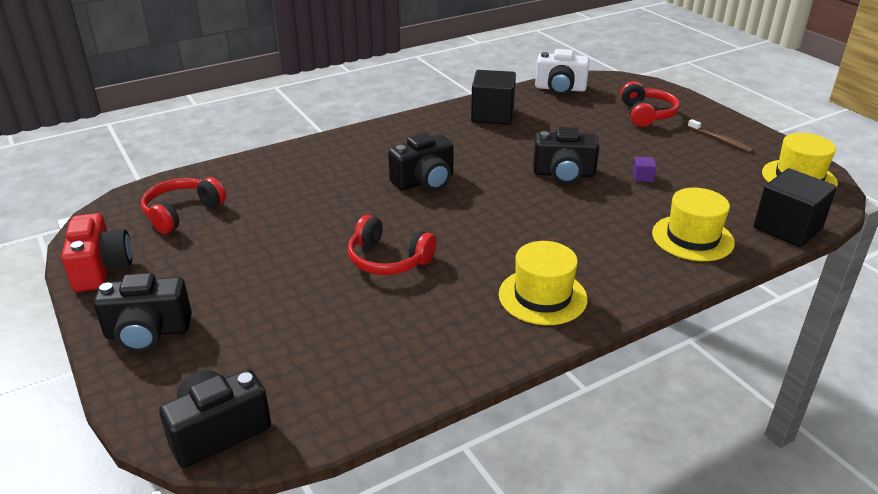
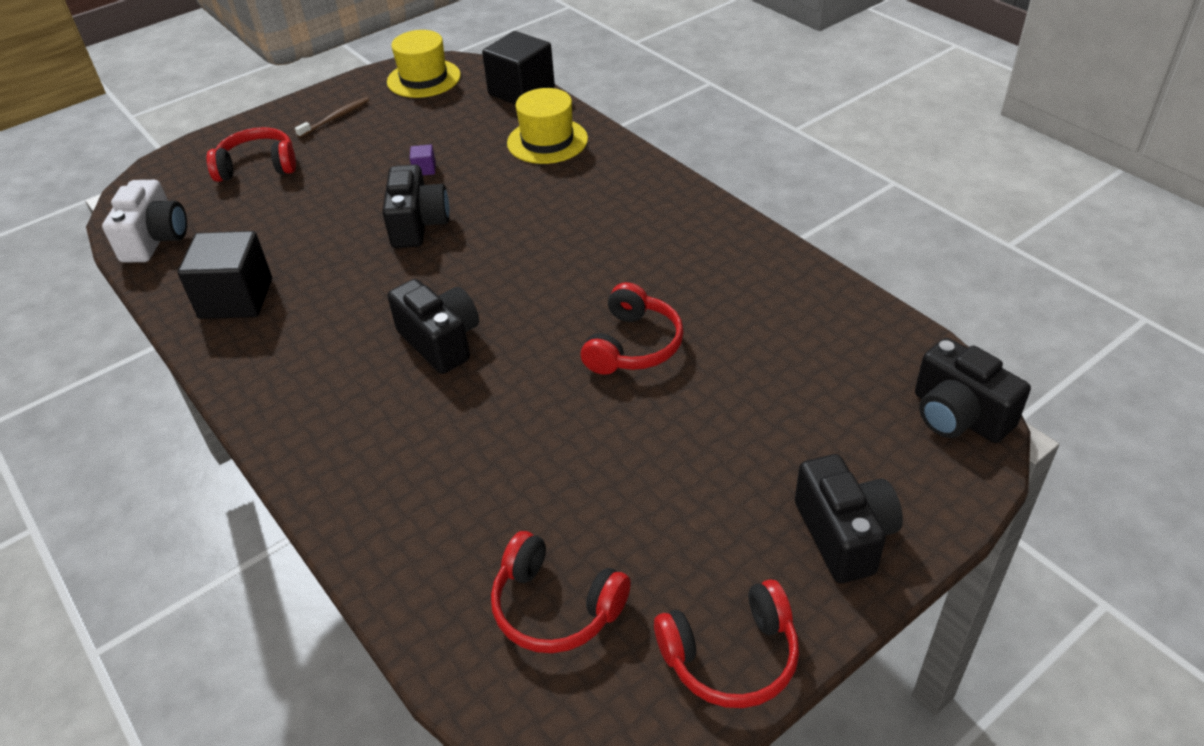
camera: 95 degrees left, 10 degrees up
red camera [61,213,132,292] -> red headphones [654,579,799,708]
yellow hat [499,241,588,325] -> none

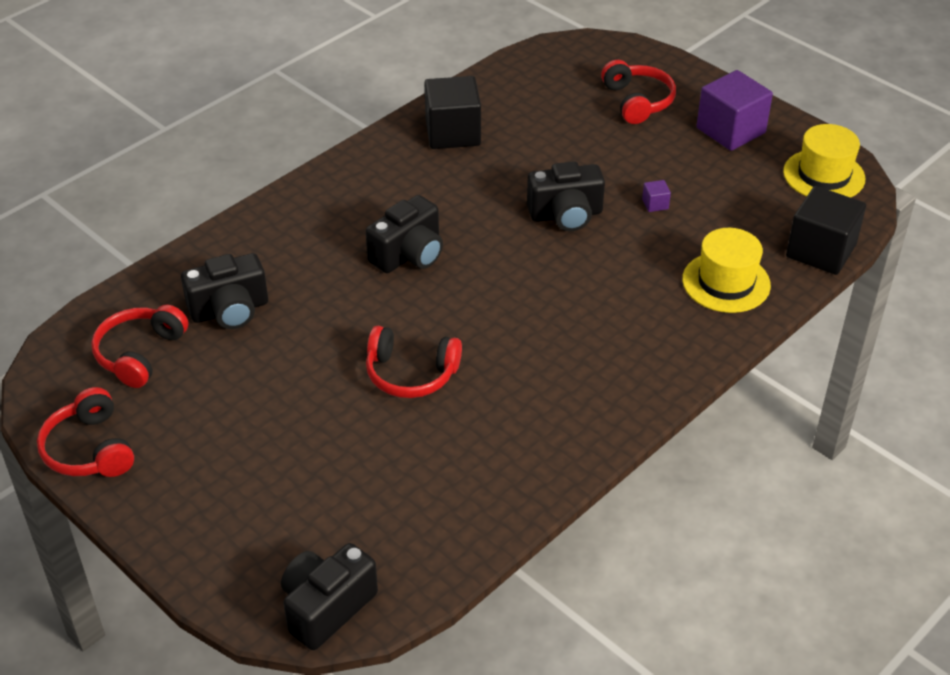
camera: 80 degrees right, 0 degrees up
white camera [102,180,187,263] -> none
brown toothbrush [295,97,369,138] -> purple cube [697,70,773,151]
black camera [795,454,903,583] -> black camera moved to [181,253,268,329]

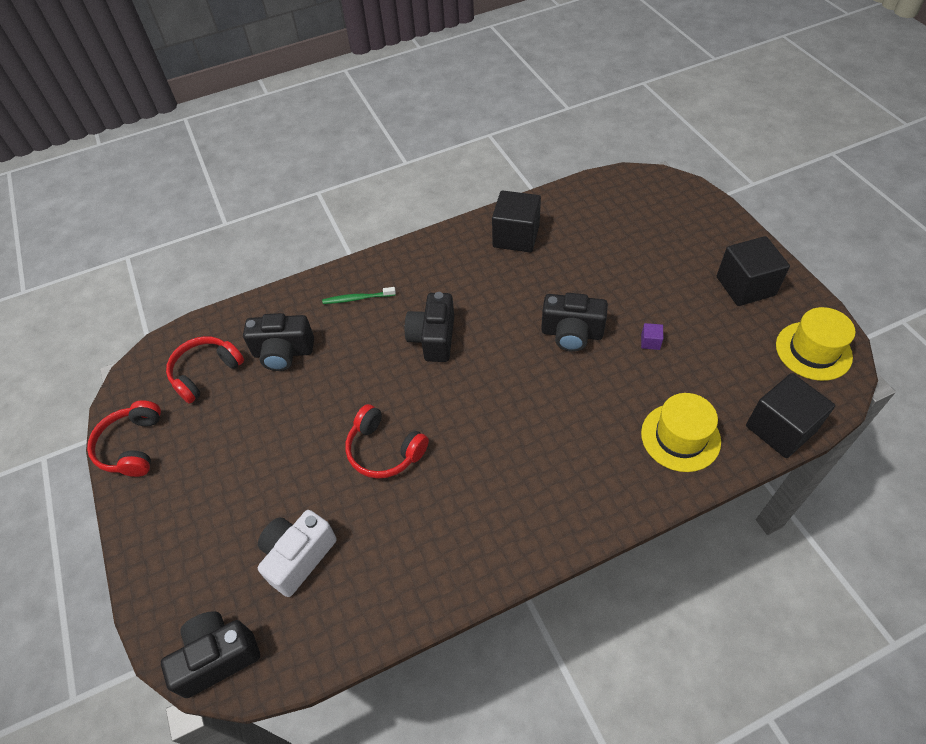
camera: 25 degrees right, 10 degrees up
black camera [366,195,443,273] -> black camera turned 120 degrees clockwise [405,292,454,362]
red headphones [601,60,676,124] -> none
purple cube [697,70,773,151] -> black cube [717,236,790,306]
none -> white camera [258,510,337,597]
none -> green toothbrush [322,287,396,304]

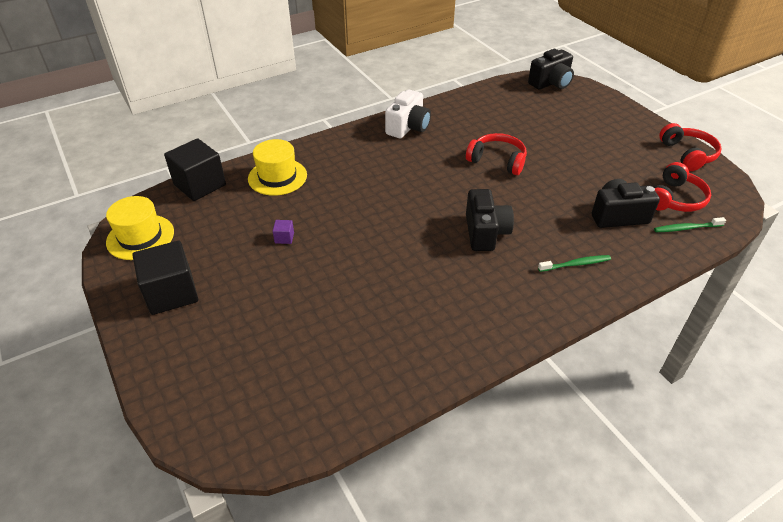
camera: 170 degrees right, 10 degrees down
white camera [258,510,337,597] -> white camera moved to [385,89,431,138]
black cube [492,190,541,252] -> none
black camera [541,293,608,352] -> none
none -> green toothbrush [654,217,726,232]

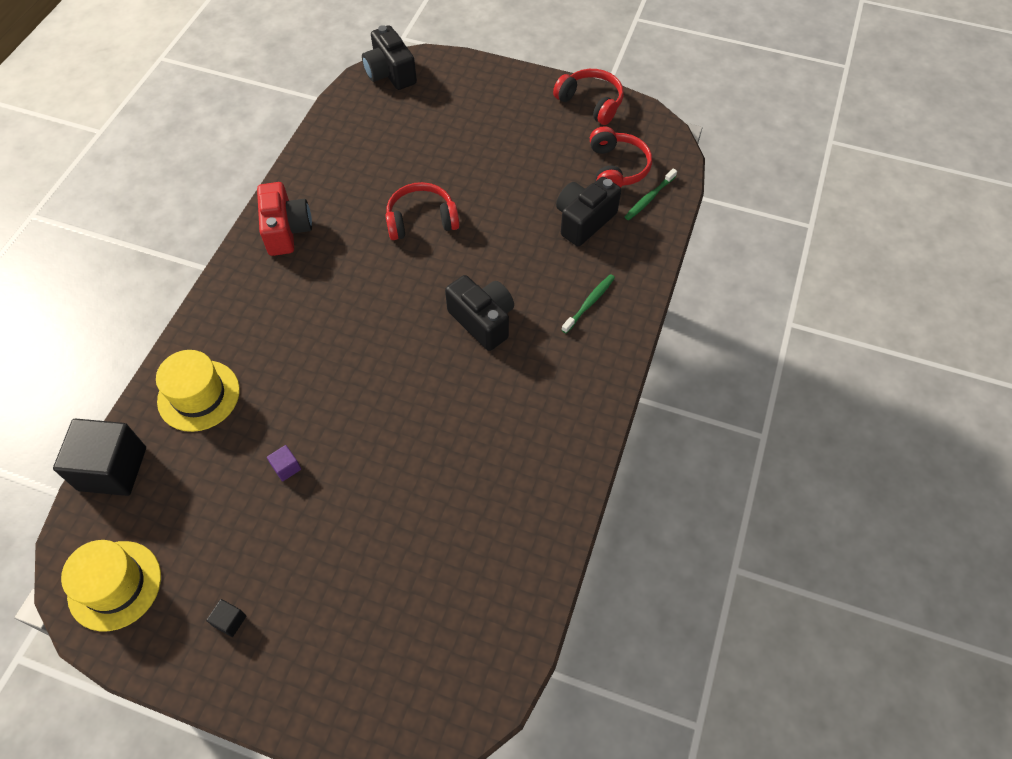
camera: 40 degrees left, 15 degrees up
black cube [132,241,198,315] -> black cube [206,599,246,637], size x0.41
white camera [385,89,431,138] -> red camera [257,182,312,256]
black camera [528,49,574,89] -> black camera turned 135 degrees clockwise [362,25,417,90]

